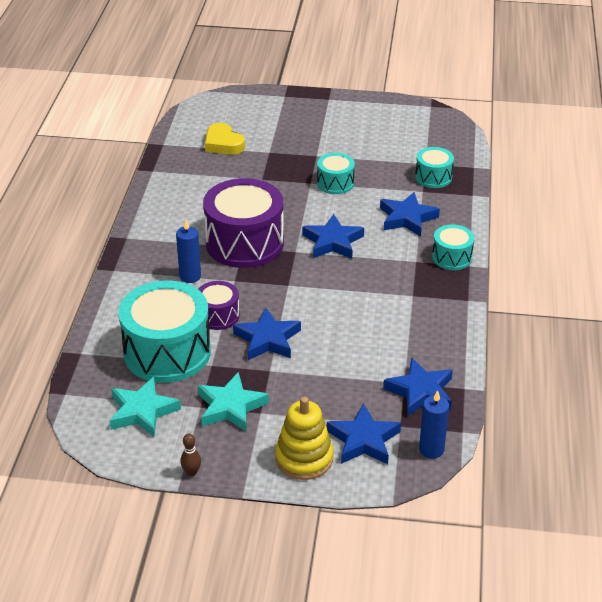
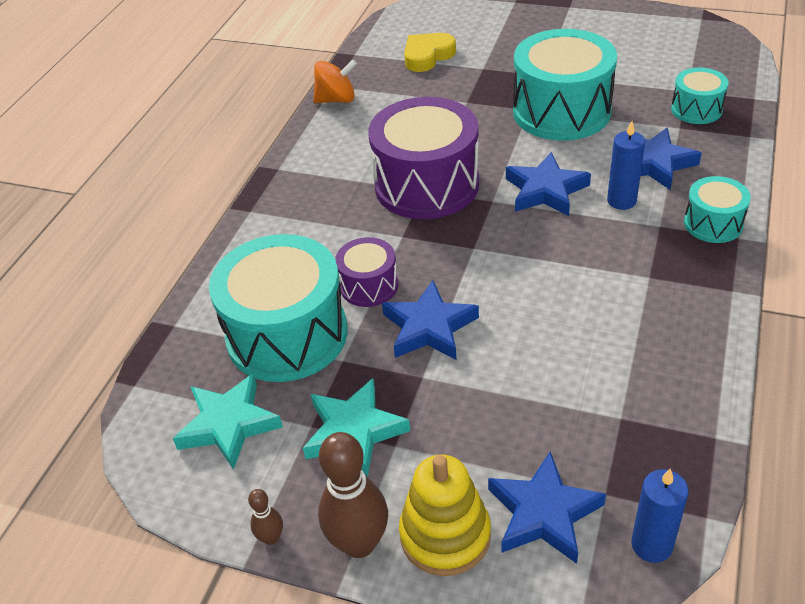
camera: 15 degrees right, 5 degrees up
blue candle [176,220,201,283] -> blue candle moved to [607,121,645,210]
yellow heart [205,123,245,155] -> yellow heart turned 75 degrees clockwise [404,33,456,72]
turquoise drum [317,153,355,194] -> turquoise drum [513,29,617,141], size x1.98
blue star [383,357,453,416] -> none
none -> orange spinning top [313,59,357,103]
none -> brown bowling pin [318,432,388,558]

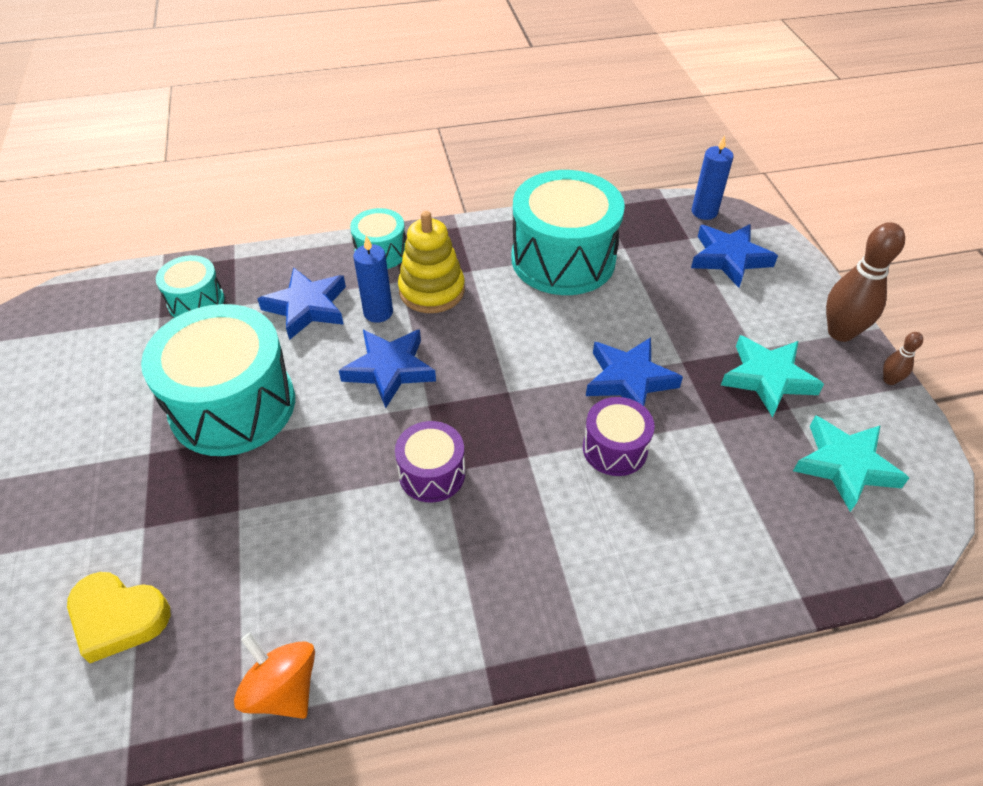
camera: 125 degrees left, 5 degrees up
turquoise drum [209,234,348,382] -> turquoise drum moved to [512,170,625,295]
purple drum [368,97,479,219] -> purple drum [395,421,465,502], size x0.50
yellow stacking toy [399,455,491,576] -> yellow stacking toy moved to [398,211,465,313]

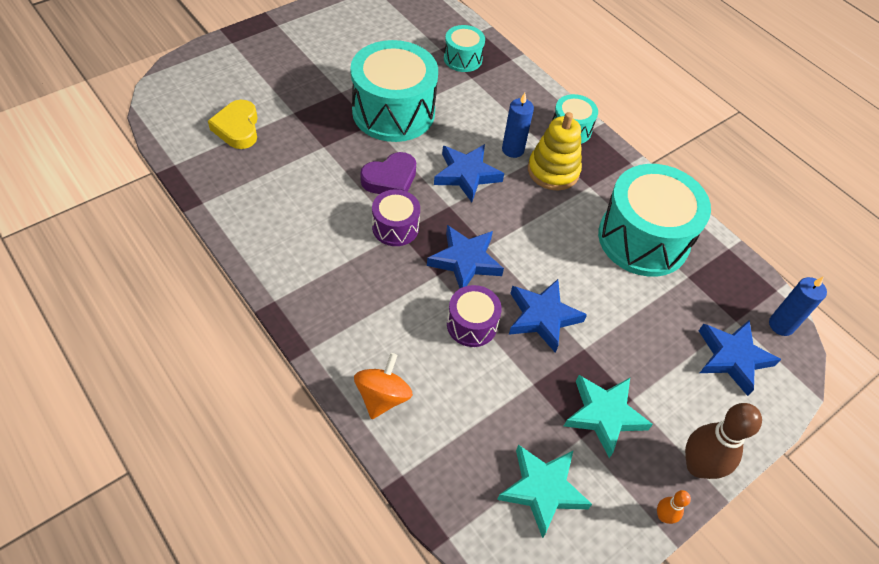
camera: 60 degrees right, 5 degrees up
orange spinning top [234,632,315,719] -> orange spinning top moved to [354,353,413,419]
blue star [257,267,346,340] -> blue star moved to [427,225,504,288]
brown bowling pin [883,332,923,385] -> orange bowling pin [657,490,691,524]
none -> purple heart [360,152,416,194]

